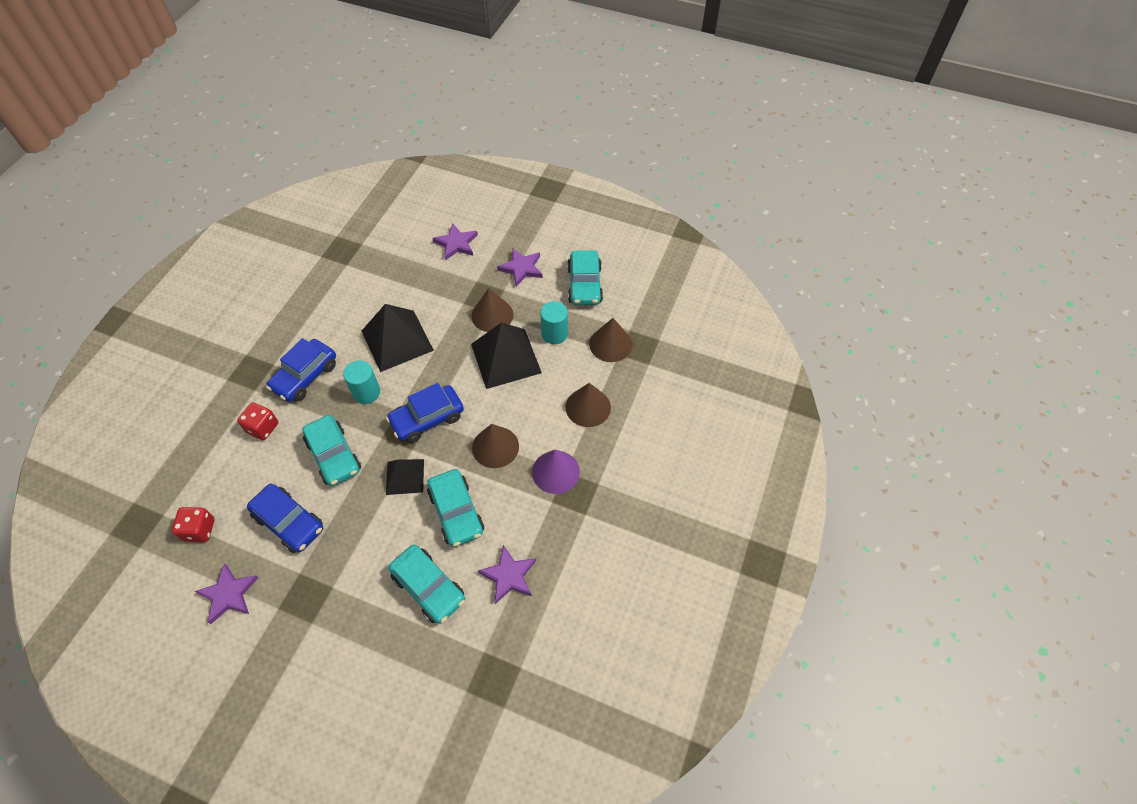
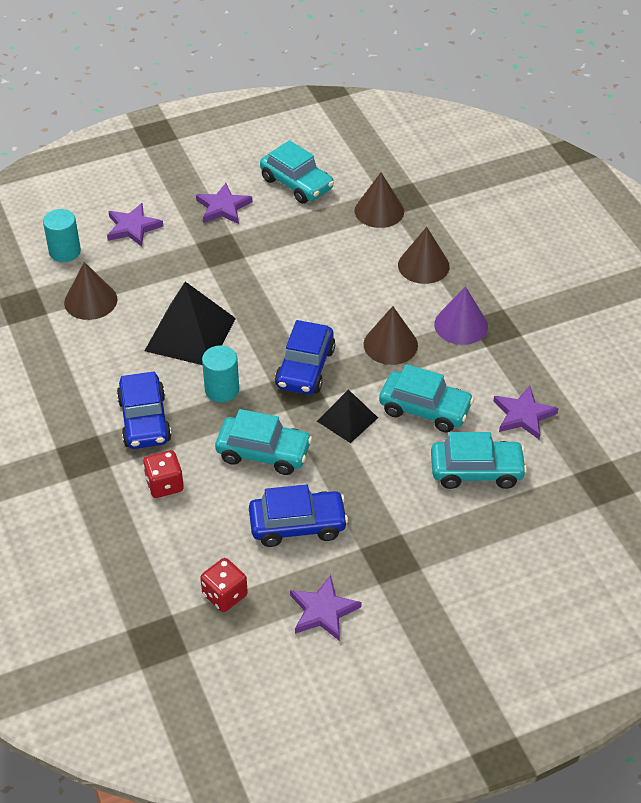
camera: 45 degrees left, 10 degrees down
brown cone [471,288,513,332] -> brown cone moved to [64,262,117,320]
black pyramid [471,322,542,389] -> none
turquoise cylinder [540,301,568,344] -> turquoise cylinder moved to [43,209,81,262]

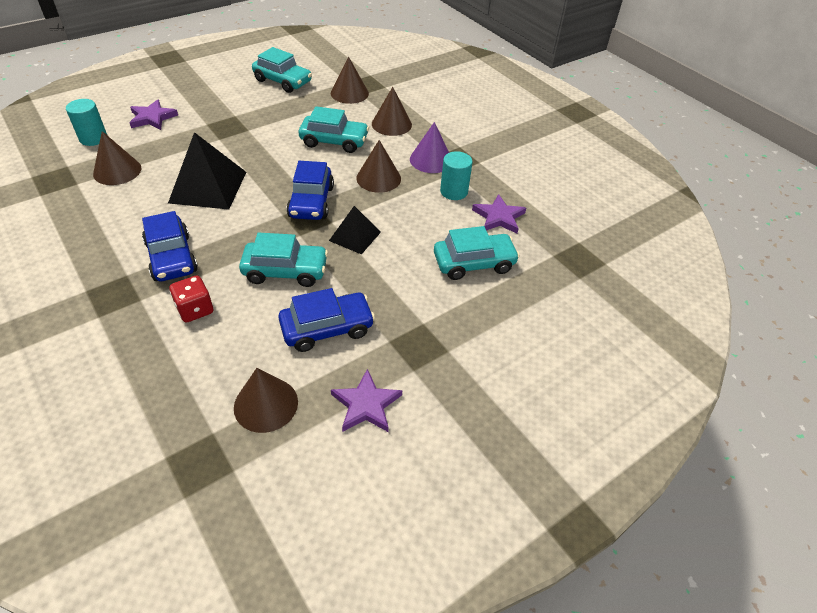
camera: 15 degrees left, 0 degrees up
purple star [196,183,252,224] -> none
red dice [200,558,248,612] -> brown cone [234,368,298,433]
turquoise cylinder [202,345,239,402] -> turquoise cylinder moved to [440,151,473,200]
turquoise car [379,364,474,433] -> turquoise car moved to [299,106,369,153]

